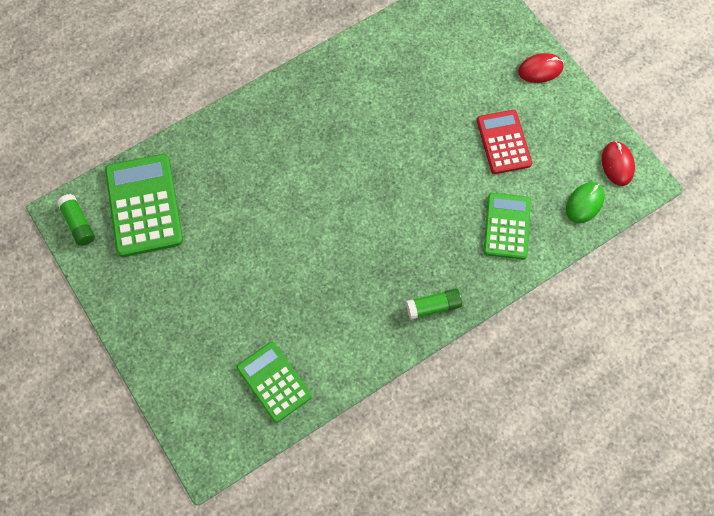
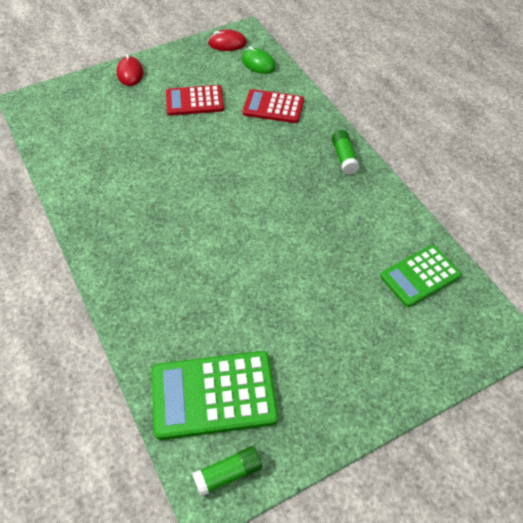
camera: 85 degrees left, 15 degrees down
green calculator [484,193,531,260] -> red calculator [243,89,304,123]

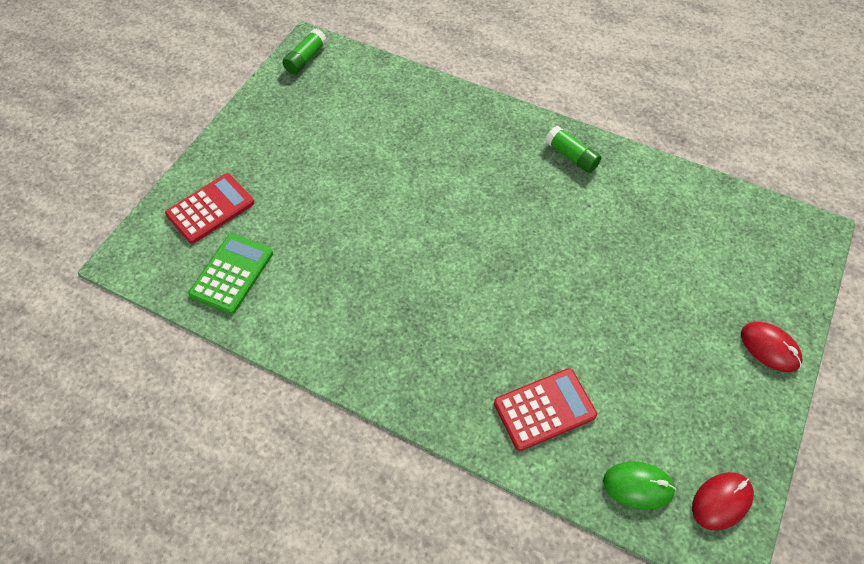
camera: 145 degrees right, 5 degrees up
green calculator [151,351,278,440] -> none
red calculator [166,85,224,116] -> red calculator moved to [165,173,254,244]
green glue stick [332,130,360,175] -> green glue stick moved to [545,126,601,173]

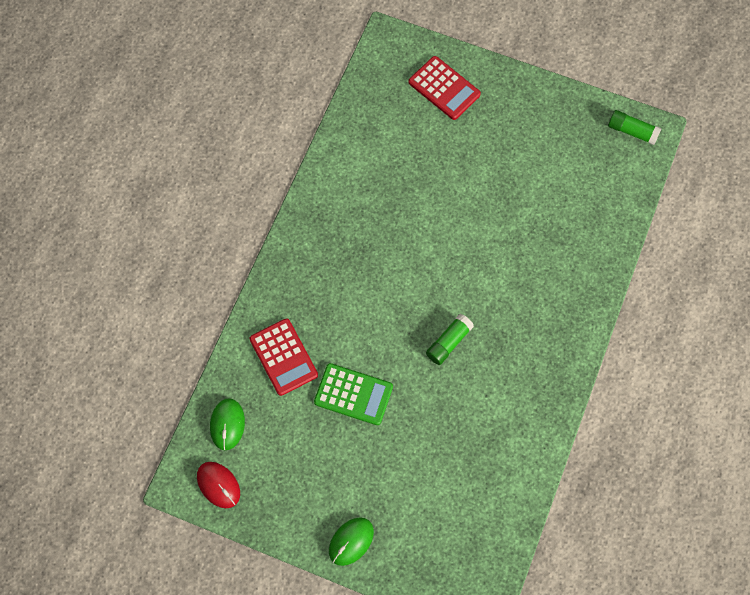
camera: 85 degrees right, 10 degrees up
green calculator [188,233,273,314] -> green calculator moved to [314,363,393,425]
green glue stick [545,126,601,173] -> green glue stick moved to [426,314,474,365]
red mouse [741,322,802,372] -> green mouse [329,517,374,566]

